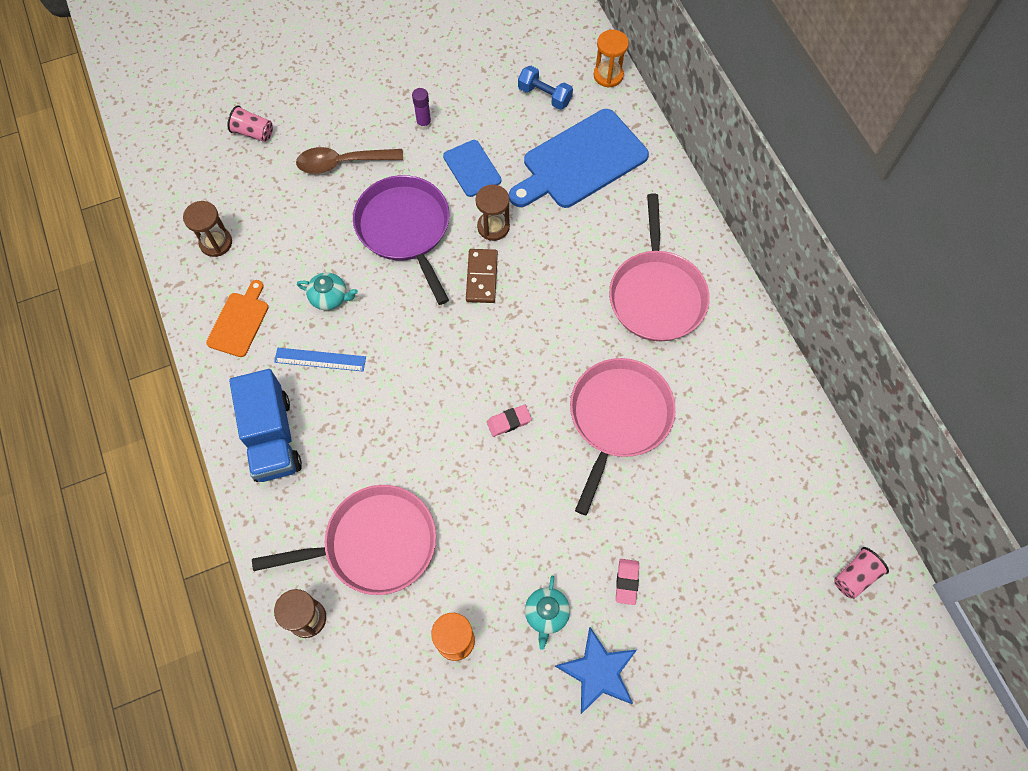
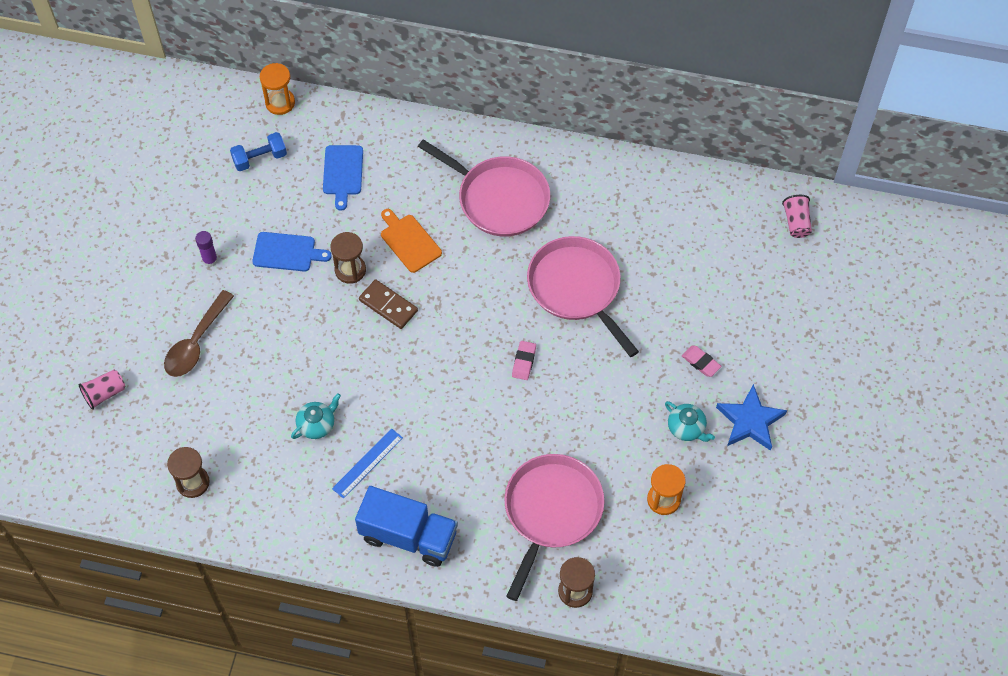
camera: 55 degrees left, 5 degrees down
orange cutting board [206,280,269,357] -> orange cutting board moved to [381,209,442,273]
purple pan [353,175,450,305] -> none
blue cutting board [509,109,649,208] -> blue cutting board [323,145,363,211], size x0.53

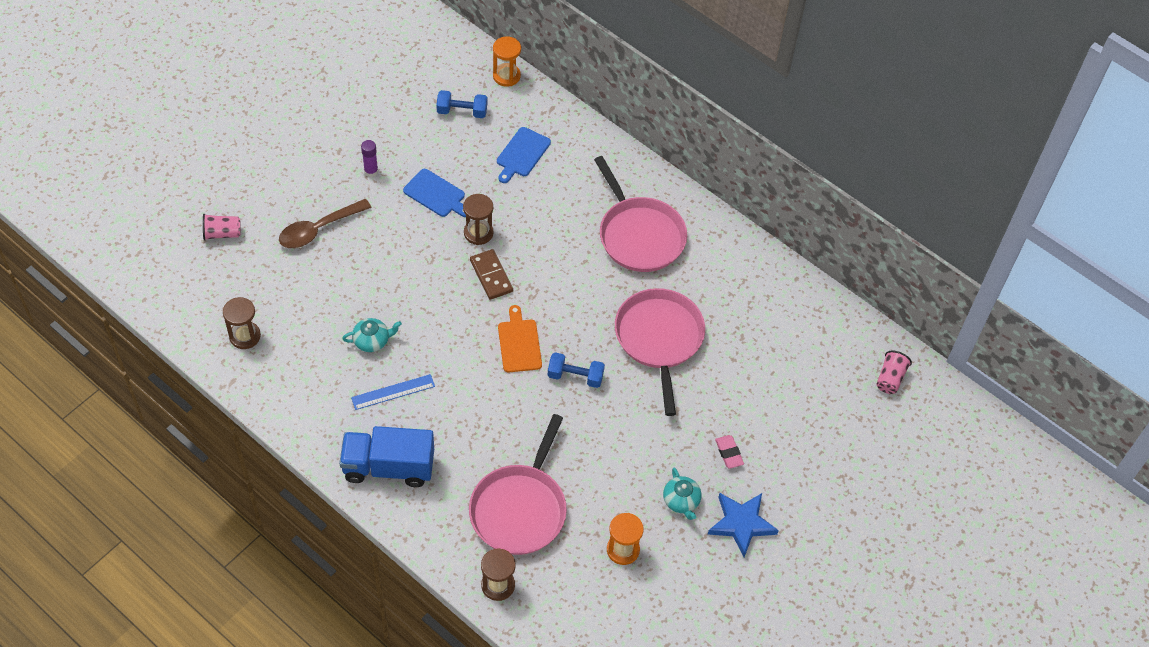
camera: 25 degrees right, 5 degrees down
blue truck [355,486,458,567] -> blue truck turned 135 degrees clockwise [339,426,434,487]
orange cutting board [381,209,442,273] -> orange cutting board moved to [498,305,542,372]
pink pan [504,454,604,601] -> pink pan turned 150 degrees clockwise [469,414,567,555]
pink eraser [512,341,536,380] -> blue dumbbell [548,352,605,388]

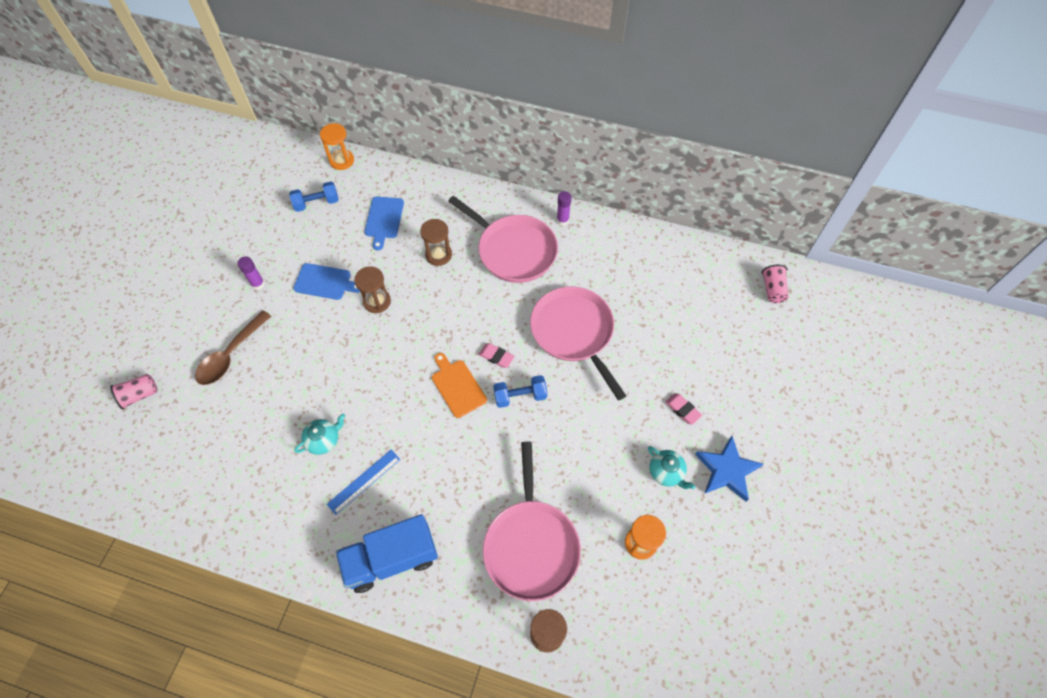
camera: 20 degrees left, 5 degrees up
brown hourglass [223,297,261,349] -> brown hourglass moved to [420,219,452,266]
brown domino [470,249,513,300] -> none
none -> pink eraser [479,343,515,368]
none -> purple glue stick [557,191,572,226]

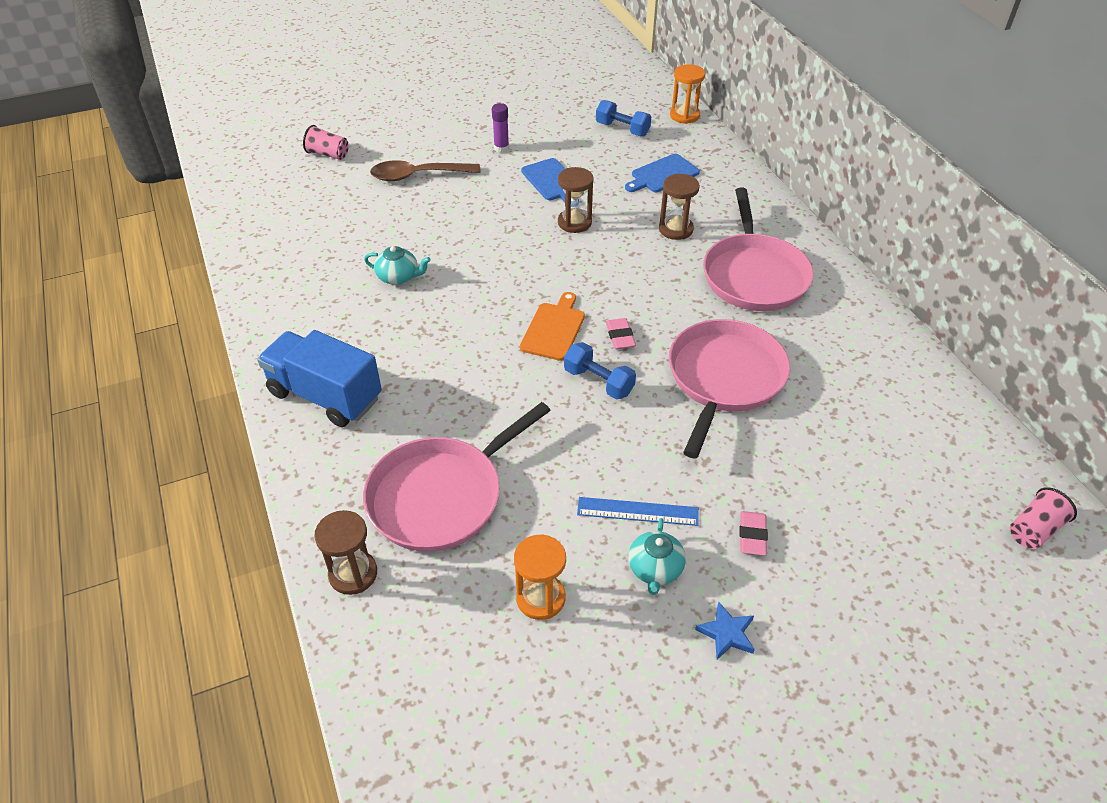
camera: 50 degrees right, 15 degrees down
blue ruler [327,450,400,515] -> blue ruler moved to [577,497,699,526]
purple glue stick [557,191,572,226] -> none
blue star [695,436,763,501] -> blue star [695,602,755,660], size x0.56

